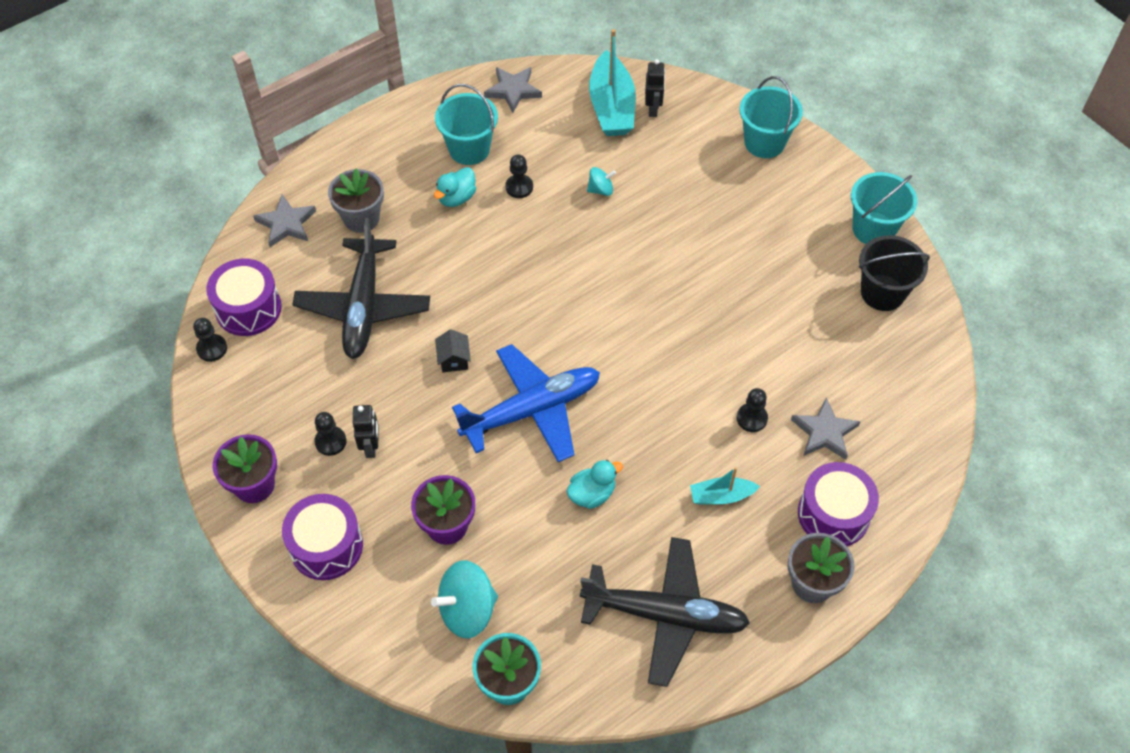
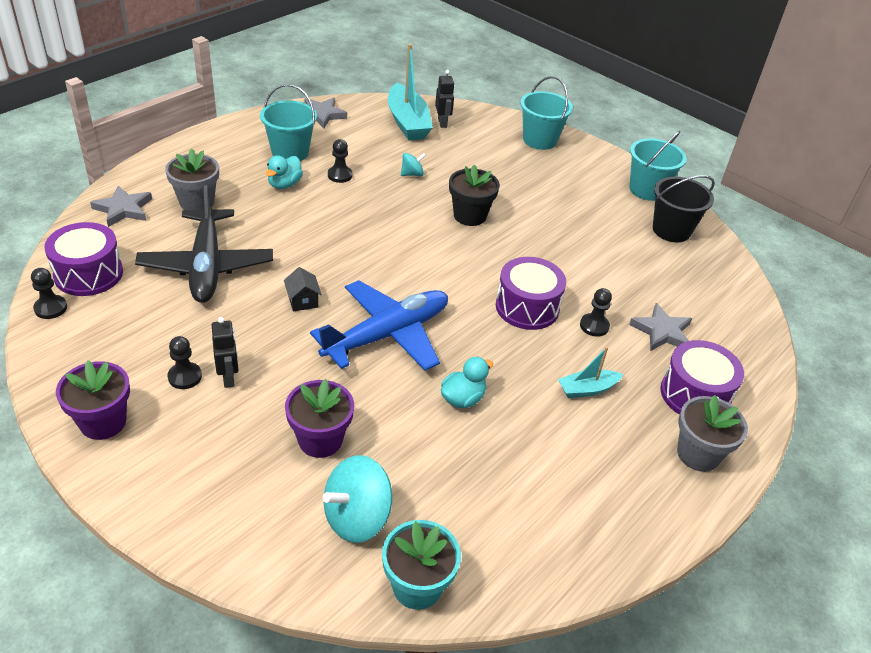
camera: 15 degrees left, 15 degrees down
purple drum [282,494,363,580] -> purple drum moved to [496,257,566,330]
black plane [580,537,750,687] -> none
none -> black flower pot [449,165,500,226]

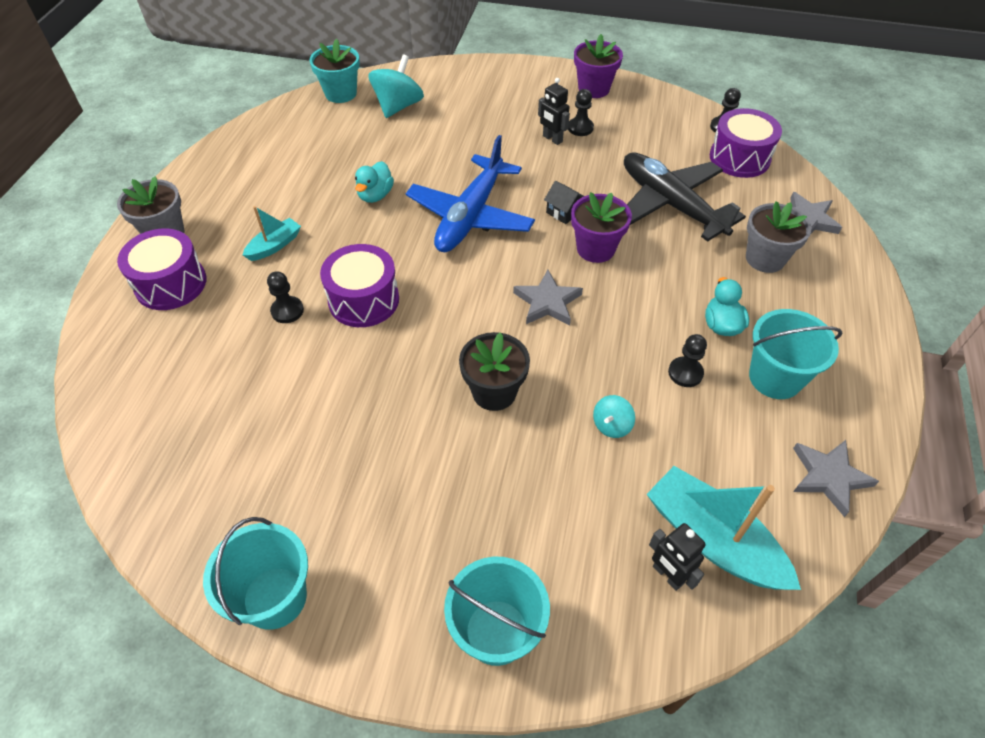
camera: 155 degrees right, 10 degrees up
purple flower pot [285,379,354,458] -> purple flower pot moved to [571,192,632,263]
grey star [629,303,692,351] -> grey star moved to [513,270,583,325]
black bucket [653,175,715,242] -> none

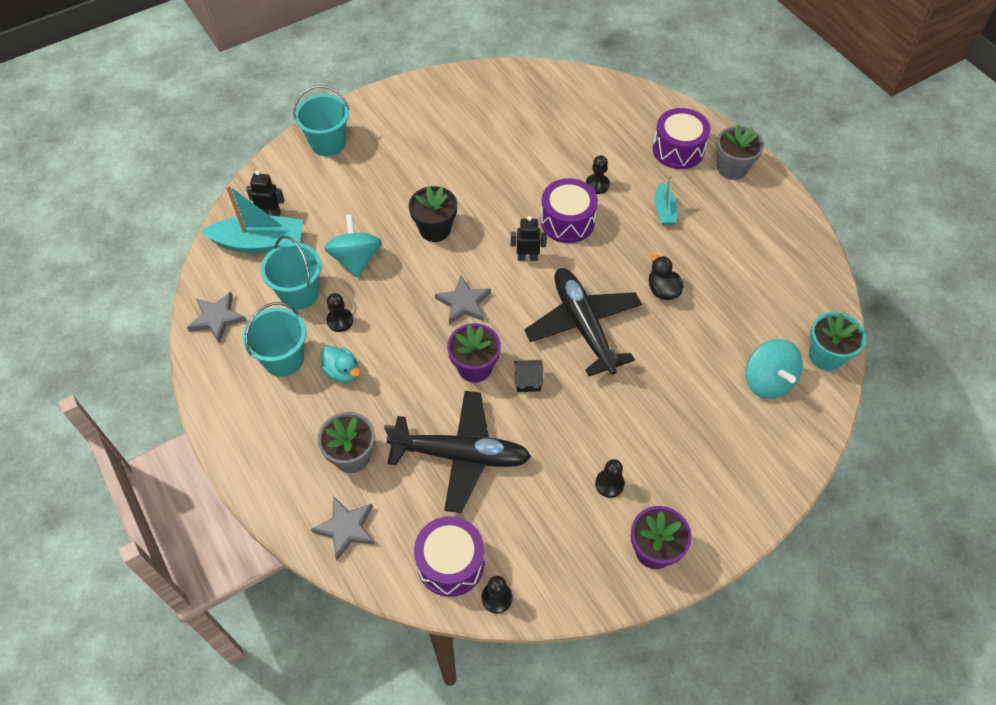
camera: 135 degrees right, 5 degrees up
turquoise bucket [203,517,308,630] -> turquoise bucket moved to [261,236,322,310]
turquoise duck [355,161,394,203] -> black duck [649,255,684,300]
blue plane [406,135,535,252] -> black plane [524,268,642,376]
black robot [538,78,570,145] -> black robot moved to [511,216,547,261]
turquoise spinning top [593,395,635,438] -> turquoise spinning top [324,214,382,278], size x1.89

